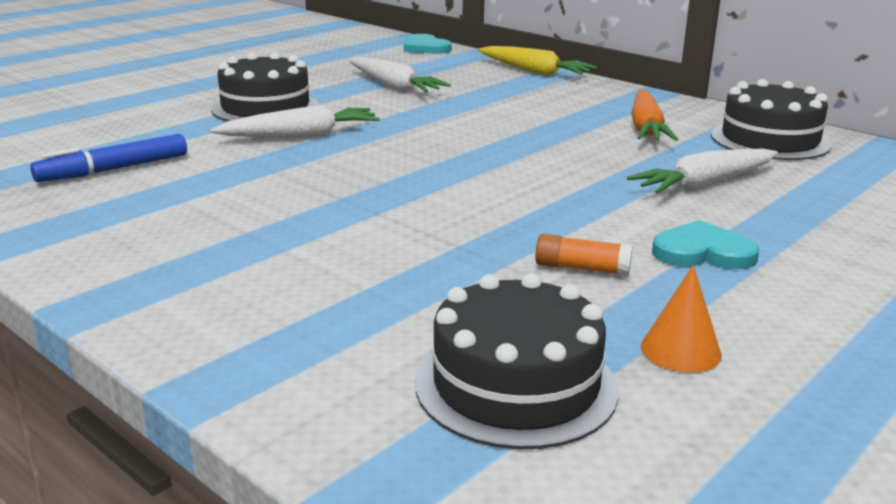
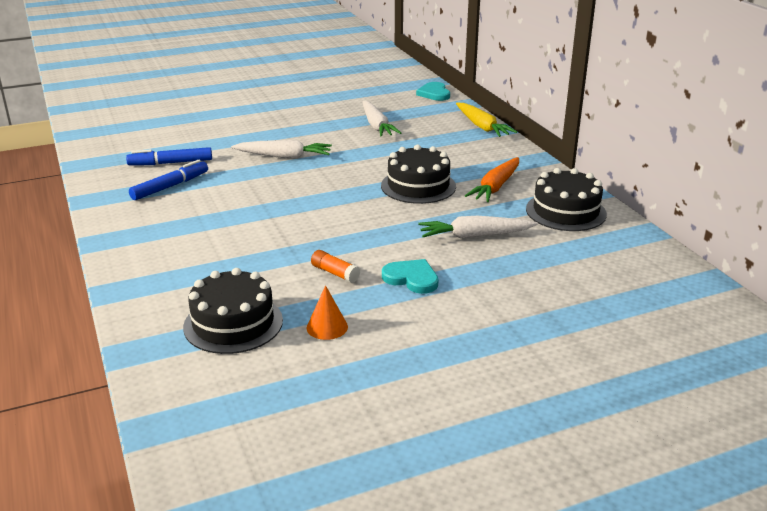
camera: 25 degrees right, 5 degrees up
black cake [211,52,319,121] -> black cake moved to [381,145,456,204]
none -> blue marker [129,160,208,200]

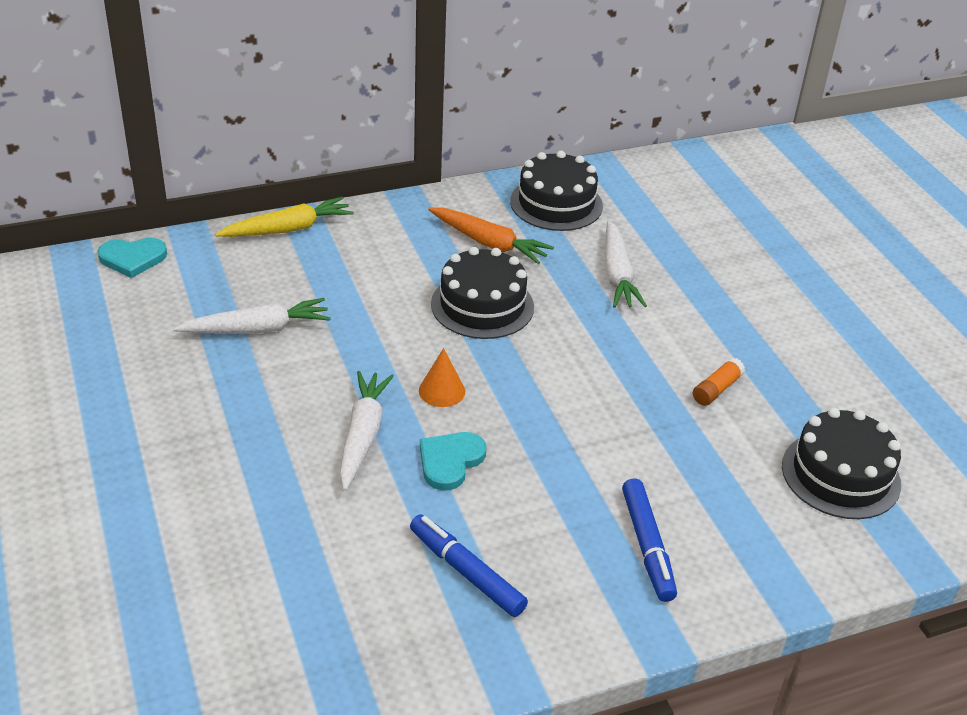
camera: 90 degrees left, 10 degrees up
blue marker [126,147,212,165] -> blue marker moved to [622,478,677,602]
orange cone [307,285,348,340] -> orange cone moved to [419,348,465,407]
turquoise heart [382,259,438,294] -> turquoise heart moved to [420,432,486,490]

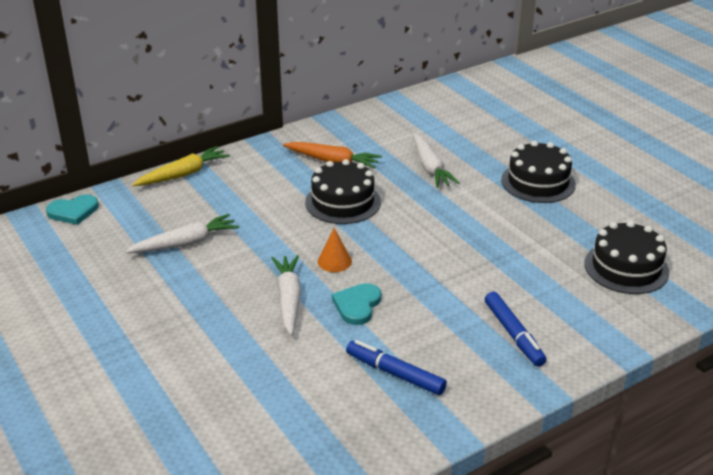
camera: 10 degrees left, 5 degrees down
black cake [510,151,603,231] -> black cake moved to [501,141,576,203]
orange glue stick [693,357,745,406] -> none

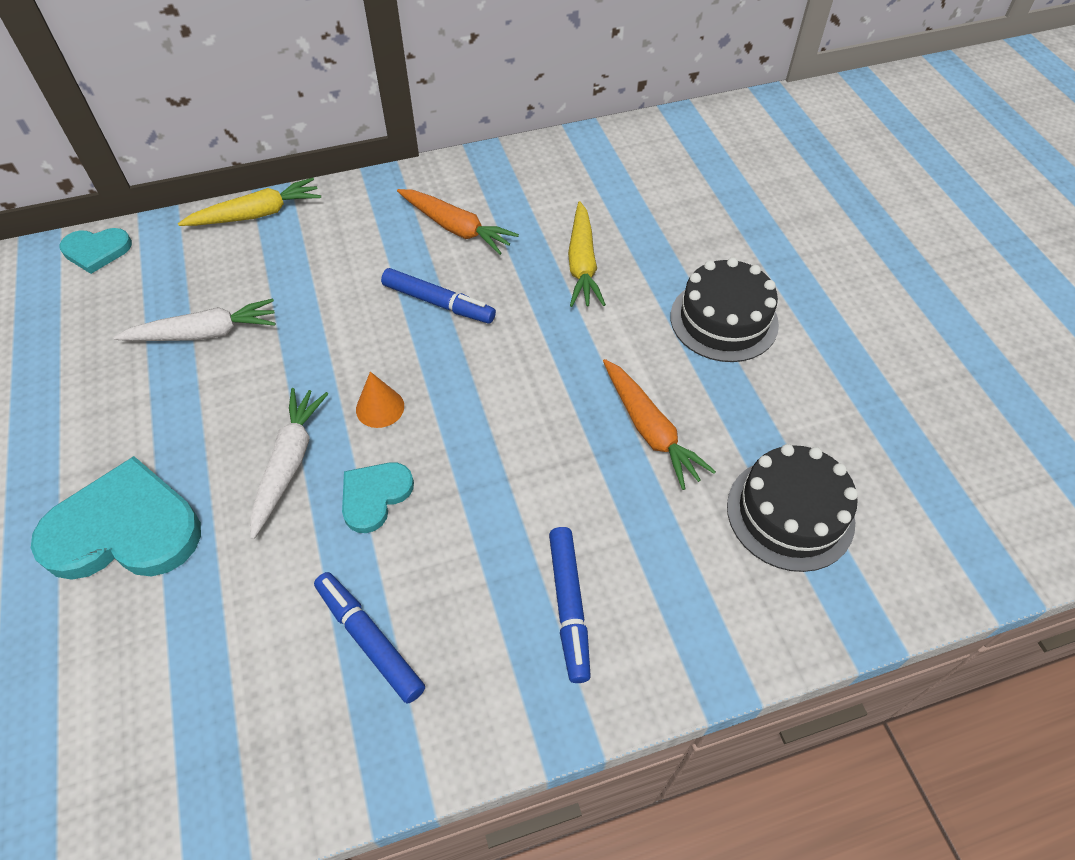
camera: 15 degrees right, 20 degrees up
black cake [305,159,381,224] -> blue marker [381,268,496,324]
white carrot [413,133,460,188] -> yellow carrot [568,201,606,307]
none -> turquoise heart [31,456,201,580]
none -> orange carrot [603,359,716,490]

